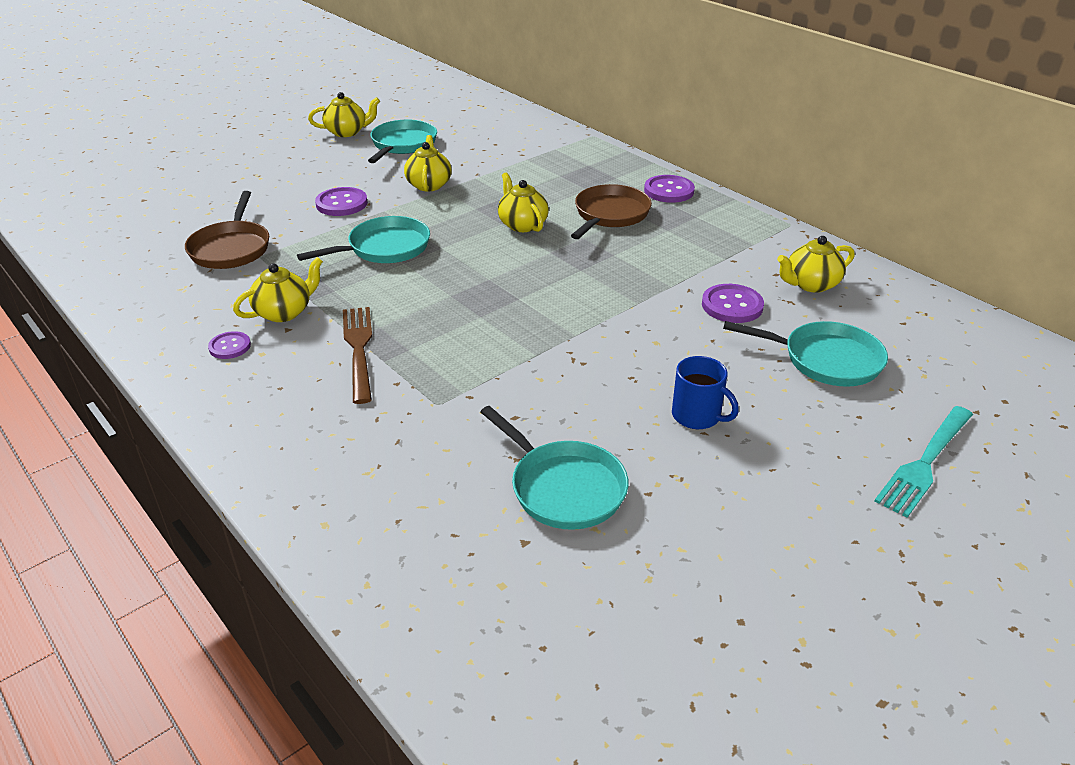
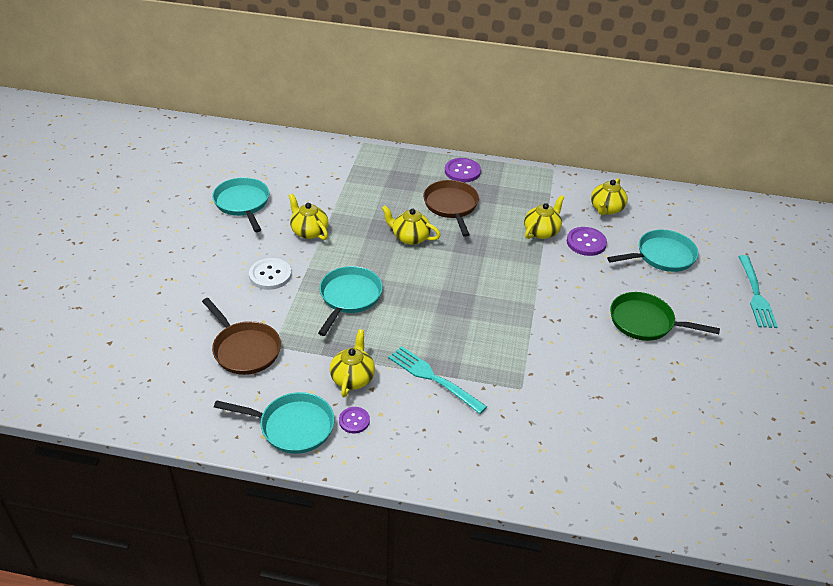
camera: 40 degrees left, 5 degrees up
yellow teapot [308,92,380,137] -> yellow teapot moved to [524,195,564,239]
purple button [315,187,368,216] -> white button [249,258,292,290]
brown fork [343,307,372,404] -> turquoise fork [388,346,487,414]
turquoise pan [481,406,629,530] -> turquoise pan moved to [214,392,334,454]
blue mug [672,356,739,429] -> green pan [610,292,720,341]

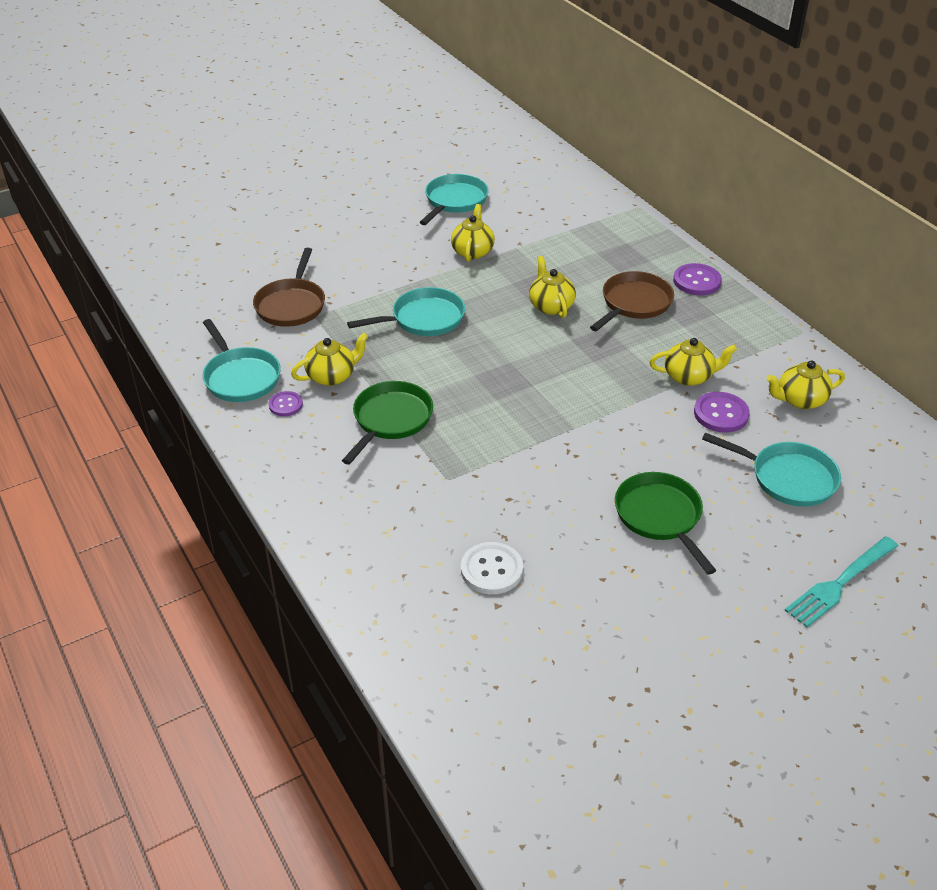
camera: 50 degrees right, 0 degrees up
white button [249,258,292,290] -> white button moved to [461,542,523,594]
turquoise fork [388,346,487,414] -> green pan [342,381,433,465]

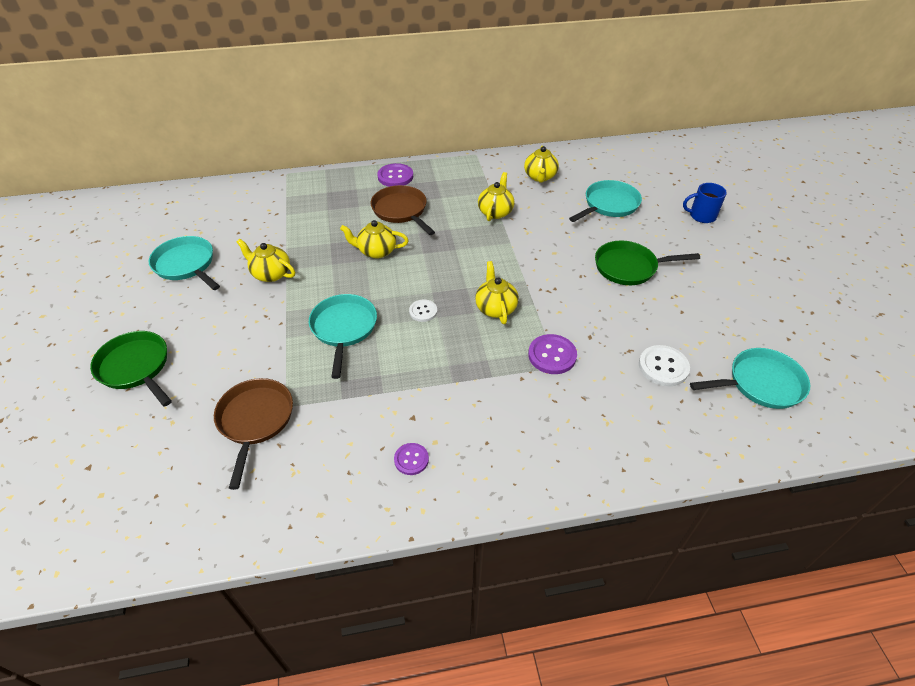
camera: 70 degrees left, 5 degrees up
turquoise pan [202,319,281,402] -> turquoise pan moved to [690,348,810,409]
brown pan [253,248,325,327] -> brown pan turned 120 degrees counterclockwise [214,378,293,490]
yellow teapot [291,333,369,386] -> yellow teapot moved to [475,261,519,324]
green pan [342,381,433,465] -> green pan moved to [90,331,172,407]
purple button [694,392,750,433] -> purple button moved to [528,334,577,374]
turquoise fork [785,536,898,627] -> blue mug [683,183,727,223]
none -> white button [409,300,437,322]

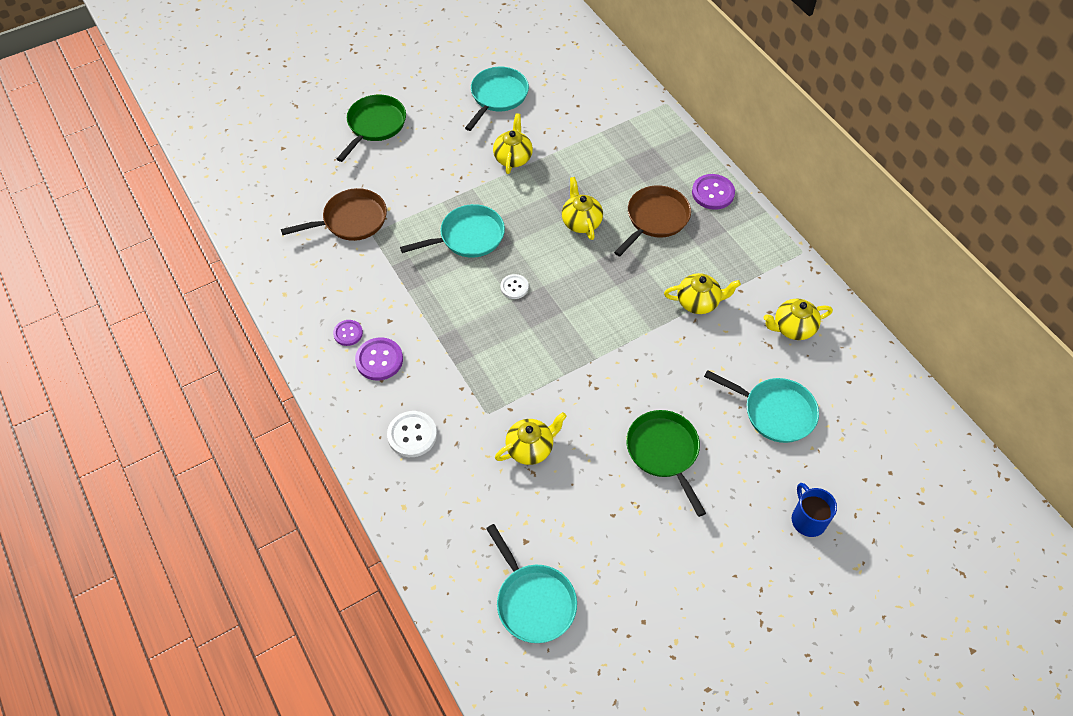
camera: 70 degrees right, 10 degrees up
yellow teapot [475,261,519,324] -> yellow teapot moved to [495,412,567,465]
purple button [528,334,577,374] -> purple button moved to [355,337,403,381]
white button [639,345,690,387] -> white button moved to [387,411,437,457]

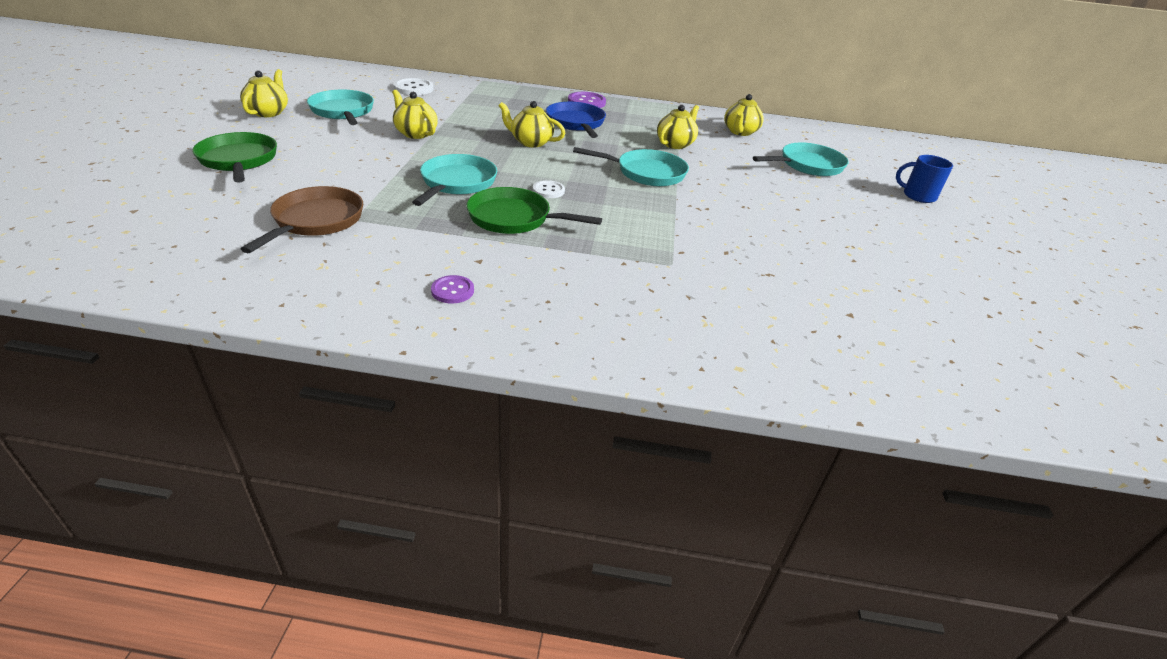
camera: 55 degrees left, 20 degrees down
purple button [355,337,403,381] -> none
white button [387,411,437,457] -> white button moved to [393,78,434,95]
turquoise pan [486,524,577,643] -> turquoise pan moved to [573,147,689,186]
yellow teapot [495,412,567,465] -> yellow teapot moved to [240,69,288,117]
brown pan [614,185,691,256] -> blue pan [546,102,606,138]
green pan [626,410,706,517] -> green pan moved to [466,187,602,234]

